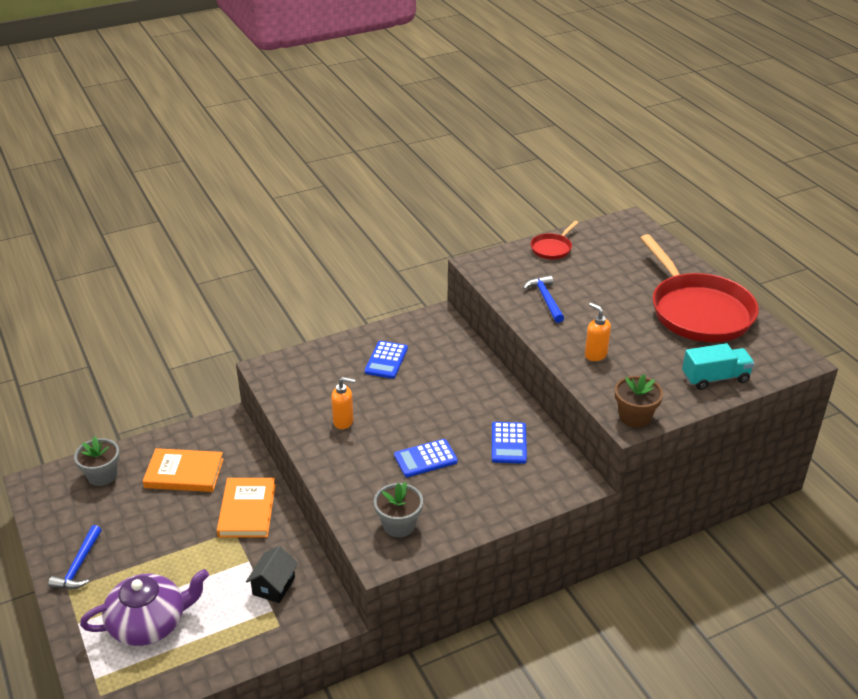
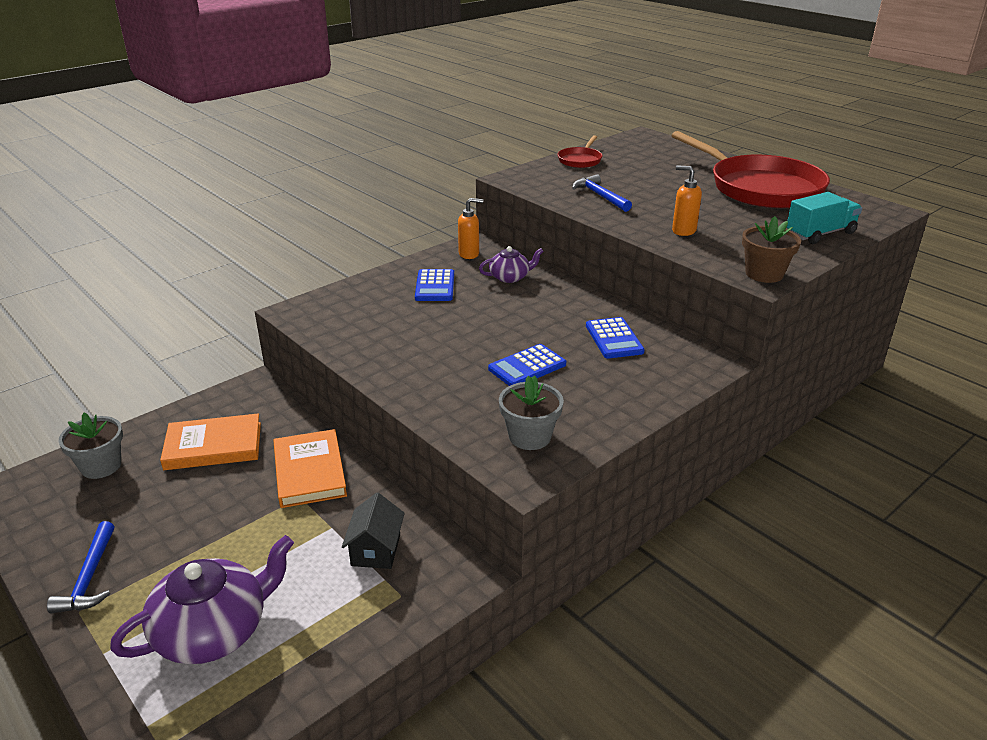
camera: 15 degrees left, 5 degrees down
orange soap dispenser [331,377,355,429] -> orange soap dispenser moved to [458,198,483,259]
none -> purple teapot [479,246,544,283]

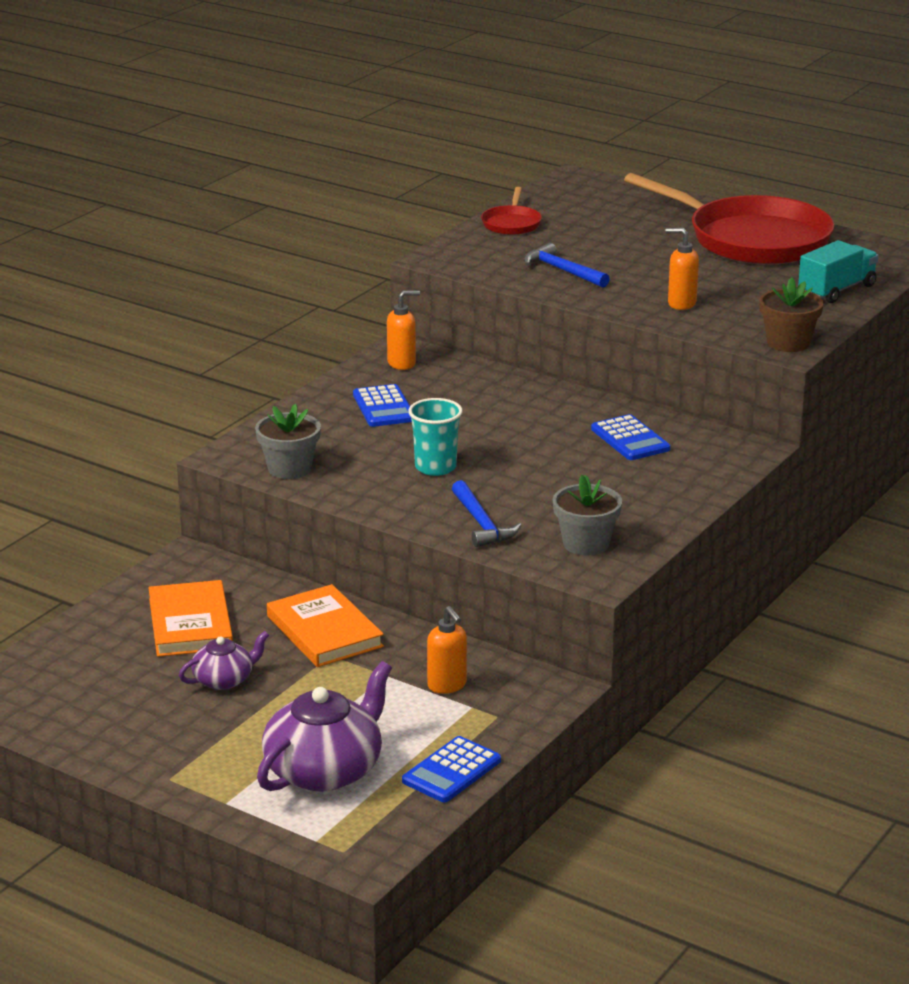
camera: 15 degrees left, 5 degrees down
blue hammer [47,521,114,613] -> blue hammer moved to [452,480,521,547]
grey flower pot [59,413,123,479] -> grey flower pot moved to [255,404,321,479]
orange book [160,414,261,470] -> orange book turned 75 degrees counterclockwise [148,580,233,657]
black house [342,493,405,569] -> orange soap dispenser [427,606,467,694]
purple teapot [479,246,544,283] -> purple teapot moved to [179,631,269,690]
blue calculator [488,344,566,386] -> blue calculator moved to [402,736,501,802]
none -> turquoise cup [408,398,463,476]

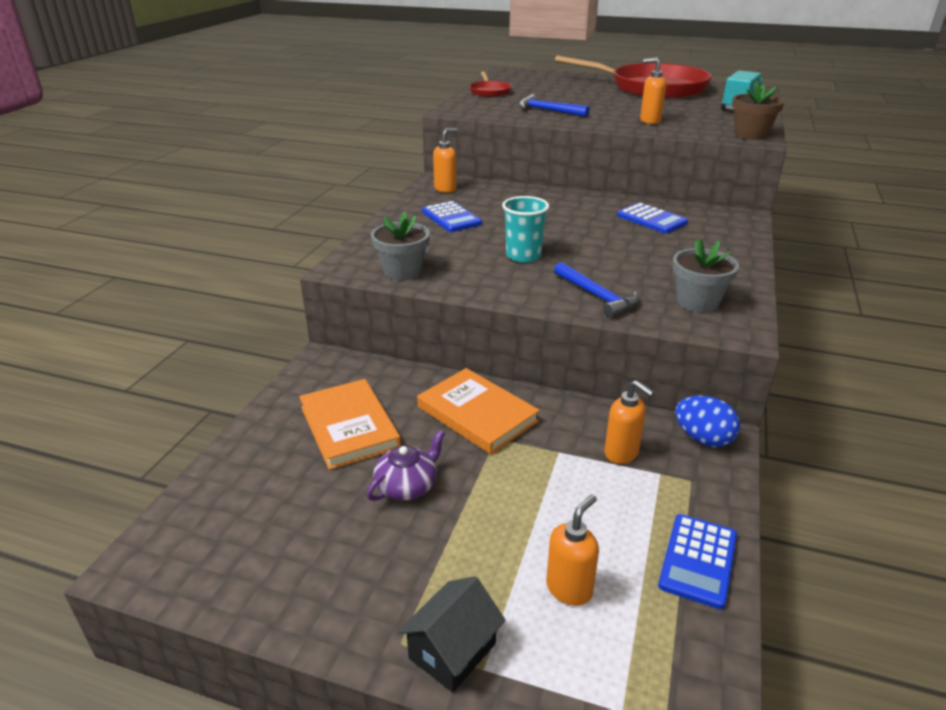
camera: 15 degrees left, 5 degrees up
purple teapot [257,661,392,792] -> orange soap dispenser [546,494,599,606]
none -> black house [398,576,506,692]
none -> blue egg [675,395,740,447]

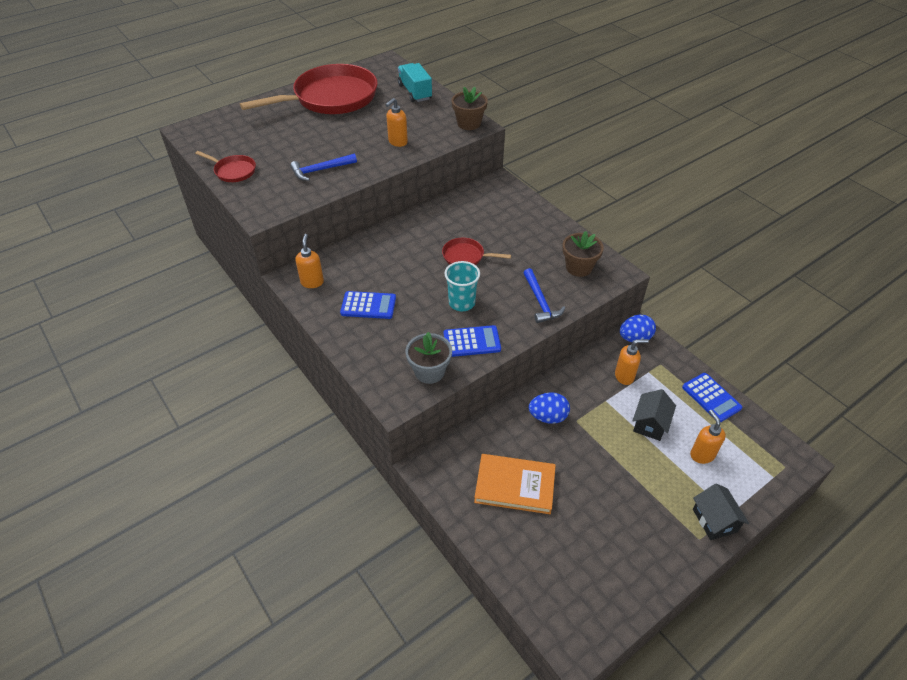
camera: 55 degrees left, 15 degrees up
purple teapot [367,430,445,501] -> none
orange book [417,368,540,454] -> blue egg [529,392,570,424]
blue hammer [554,262,639,318] -> blue hammer turned 75 degrees clockwise [523,268,565,323]
blue calculator [617,203,688,233] -> blue calculator moved to [444,325,501,357]
grey flower pot [673,239,739,312] -> brown flower pot [562,231,604,277]
none -> red pan [442,238,511,265]
none -> black house [632,389,676,441]

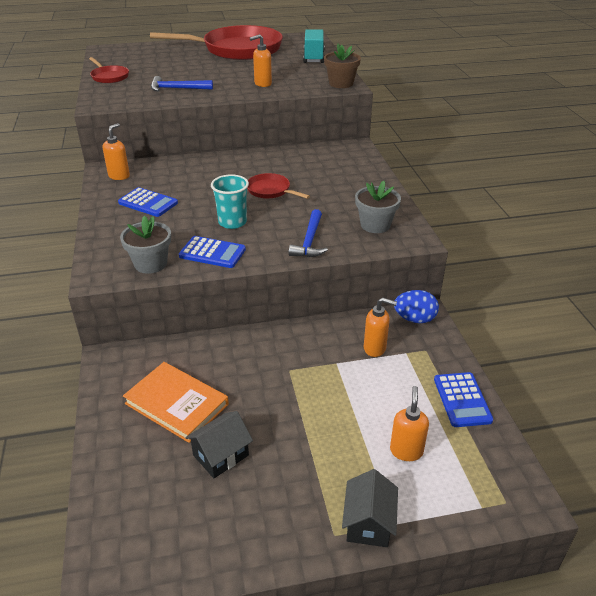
camera: 25 degrees right, 10 degrees down
blue egg [529,392,570,424] -> none
brown flower pot [562,231,604,277] -> grey flower pot [355,181,401,233]
black house [632,389,676,441] -> black house moved to [185,411,253,478]

